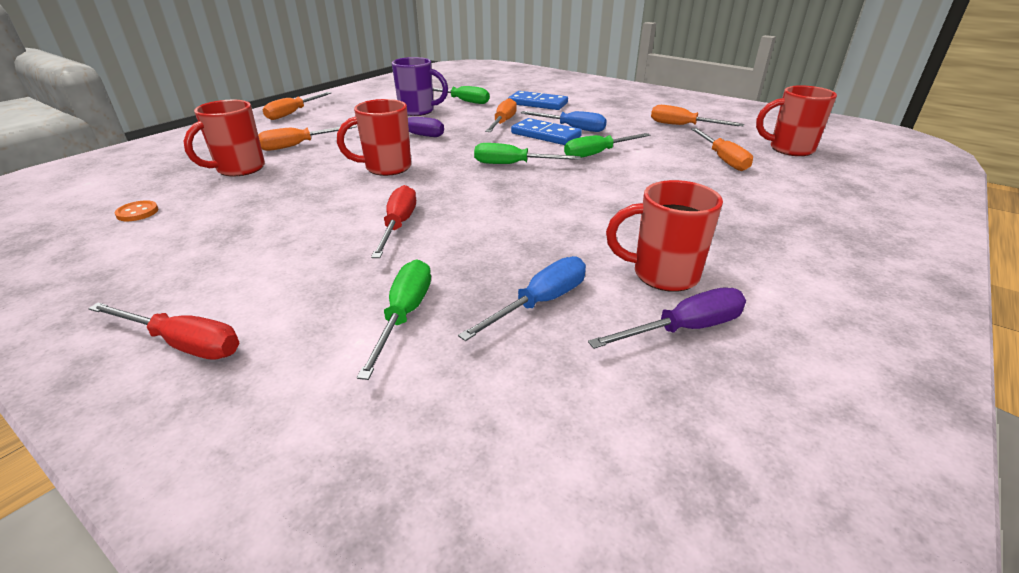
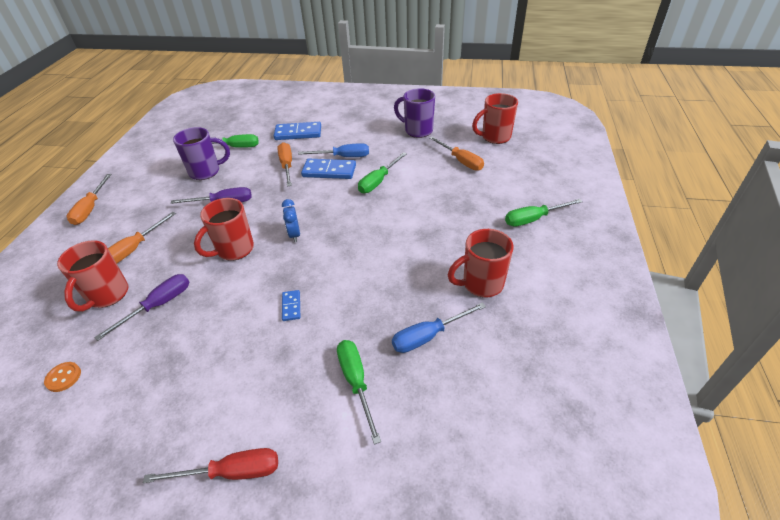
camera: 25 degrees left, 10 degrees up
red screwdriver [371,185,416,258] -> blue domino [282,290,300,321]
blue screwdriver [458,256,586,341] -> blue screwdriver turned 135 degrees counterclockwise [392,302,486,353]
green screwdriver [474,143,580,164] -> green screwdriver moved to [505,199,583,227]
purple screwdriver [588,287,746,349] -> purple screwdriver moved to [94,274,190,341]
orange screwdriver [651,105,744,126] -> purple mug [394,88,435,138]
none -> blue clock [282,199,300,242]

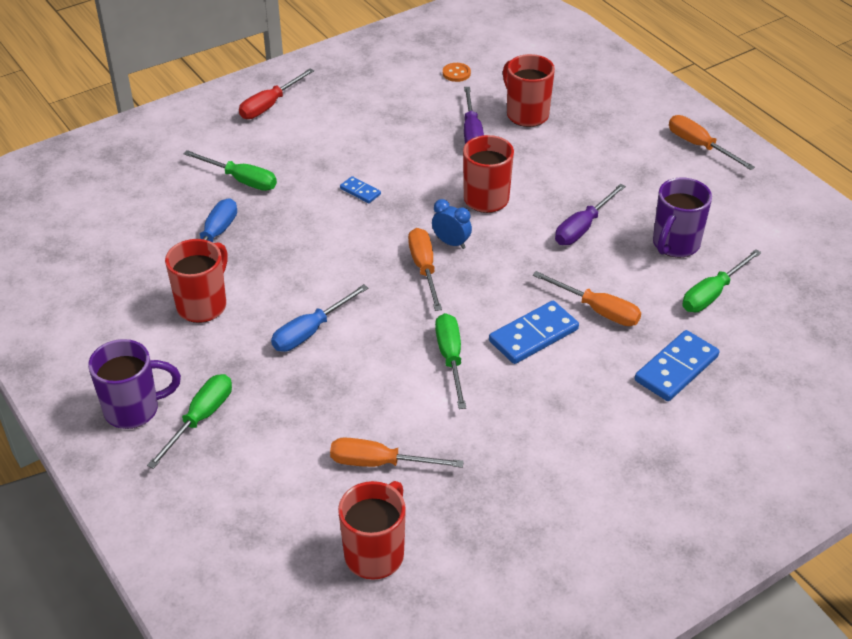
camera: 135 degrees right, 0 degrees up
orange screwdriver [108,212,176,263] -> orange screwdriver moved to [408,228,442,311]
blue screwdriver [298,143,369,157] -> blue screwdriver moved to [271,284,368,352]
purple mug [394,88,435,138] -> purple mug moved to [88,339,181,429]

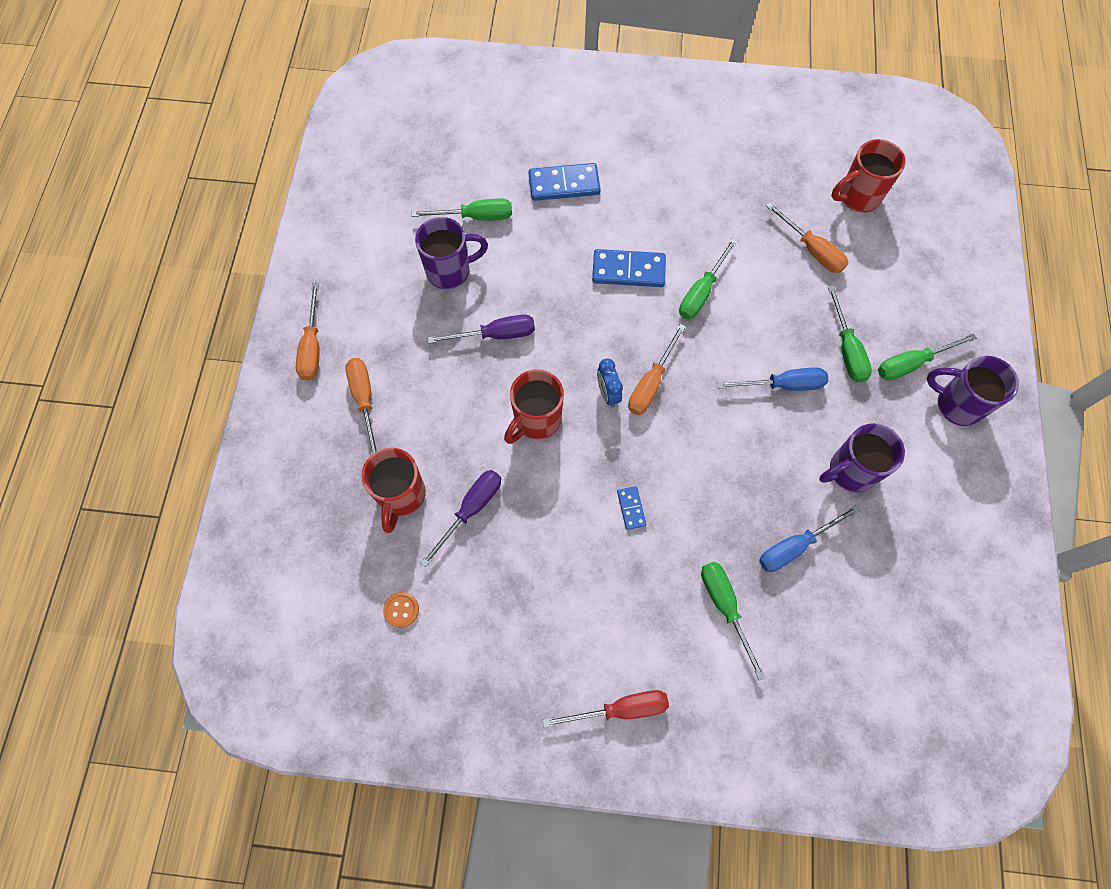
camera: 140 degrees left, 25 degrees up
red mug [165,239,228,323] -> purple mug [819,423,905,492]
orange screwdriver [533,271,641,326] -> orange screwdriver moved to [345,358,377,454]
none -> green screwdriver [828,286,872,382]

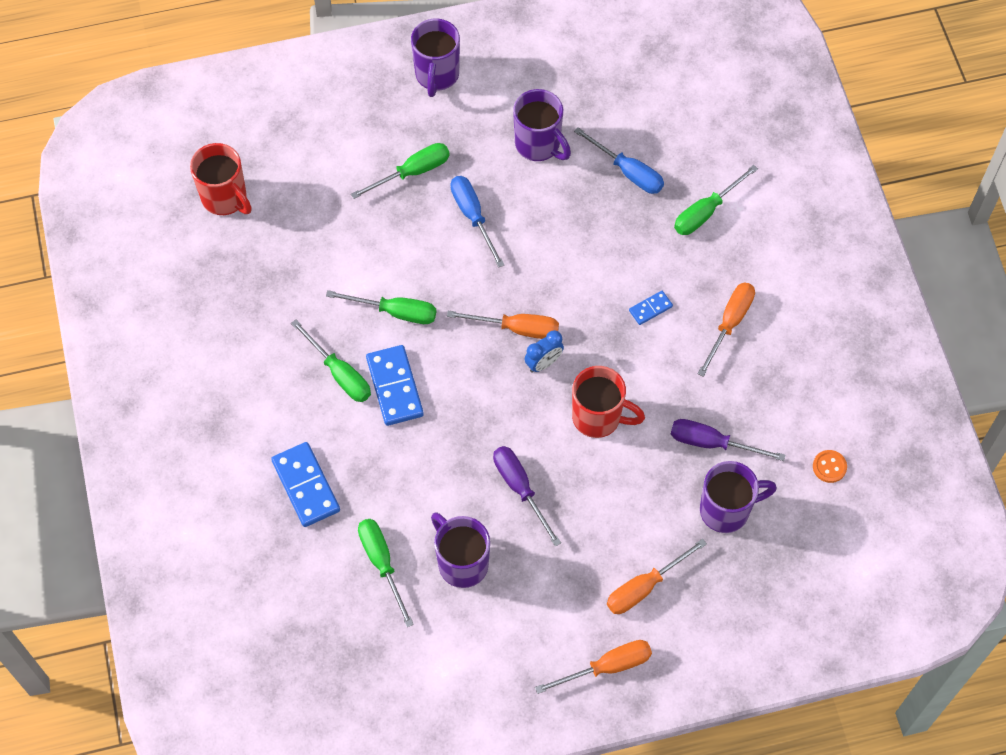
camera: 110 degrees left, 5 degrees down
red mug [361,448,426,533] -> purple mug [700,461,777,533]
red screwdriver [543,690,669,728] -> none
orange screwdriver [766,202,848,273] -> orange screwdriver moved to [698,283,755,377]
green screwdriver [878,333,977,380] -> green screwdriver moved to [291,320,371,402]

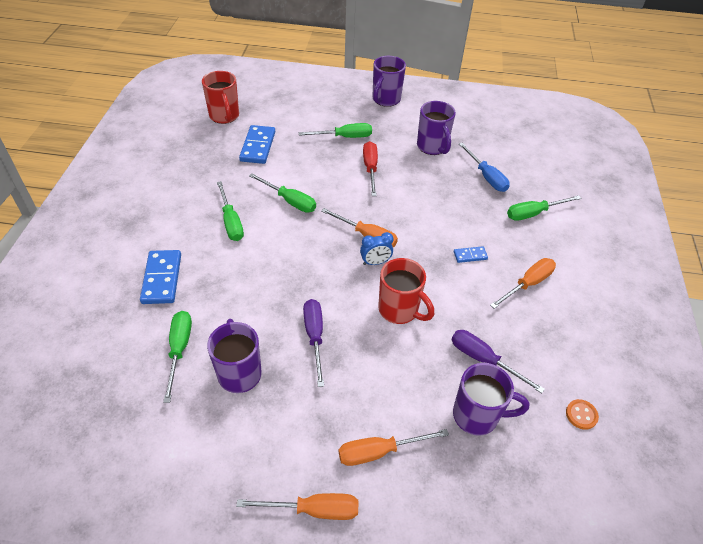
camera: 20 degrees right, 15 degrees down
blue domino [366,345,424,426] -> blue domino moved to [239,125,275,164]
blue screwdriver [450,176,504,268] -> red screwdriver [363,141,378,196]

